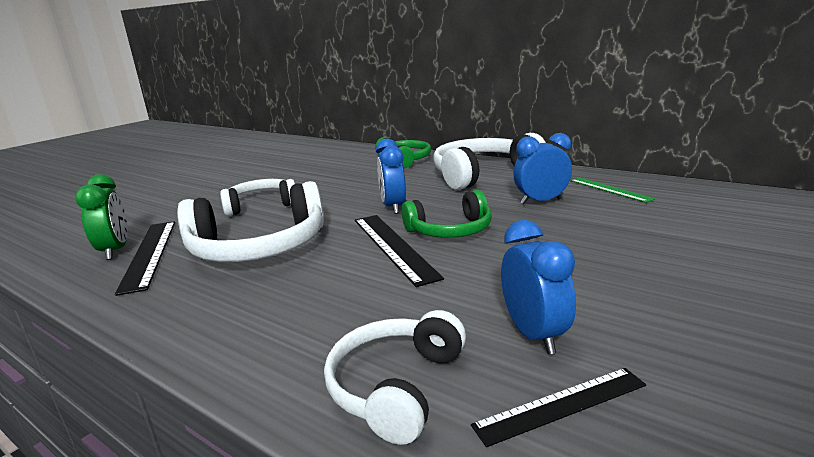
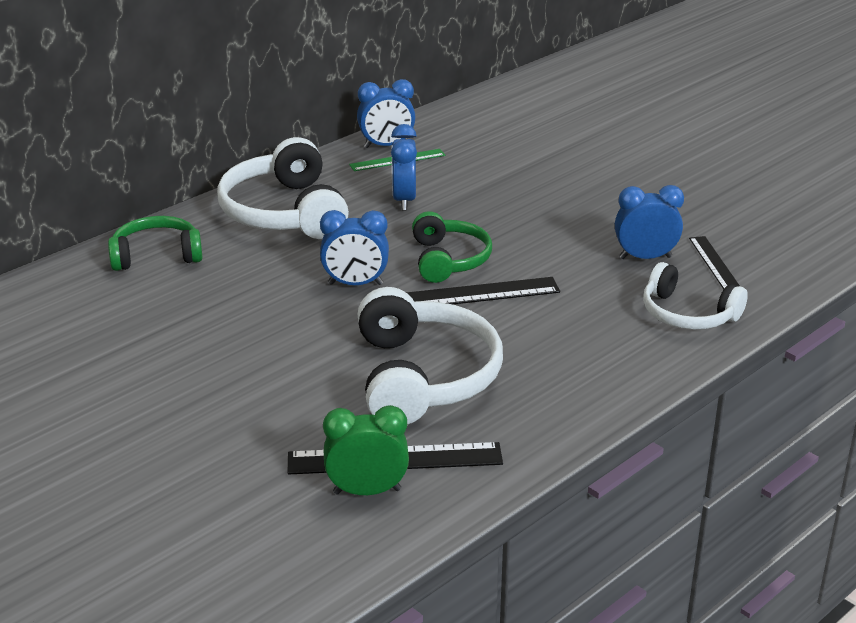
camera: 80 degrees left, 10 degrees up
white headphones [220,179,295,216] -> none
none -> blue clock [357,79,416,148]

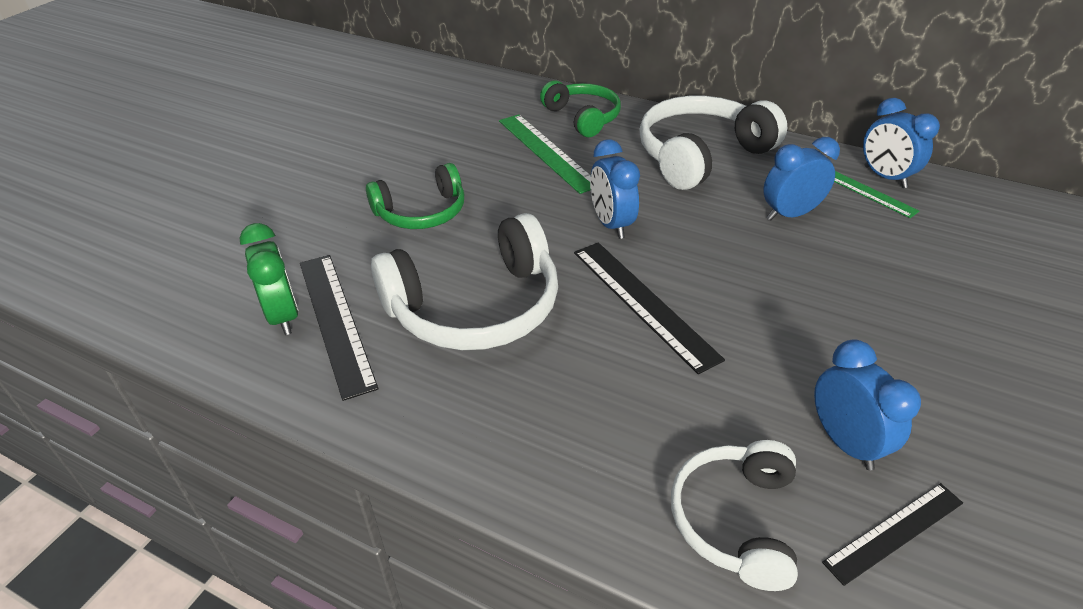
camera: 70 degrees right, 10 degrees up
green headphones [412,211,492,283] -> green headphones moved to [366,163,464,229]
none -> green ruler [499,114,591,194]

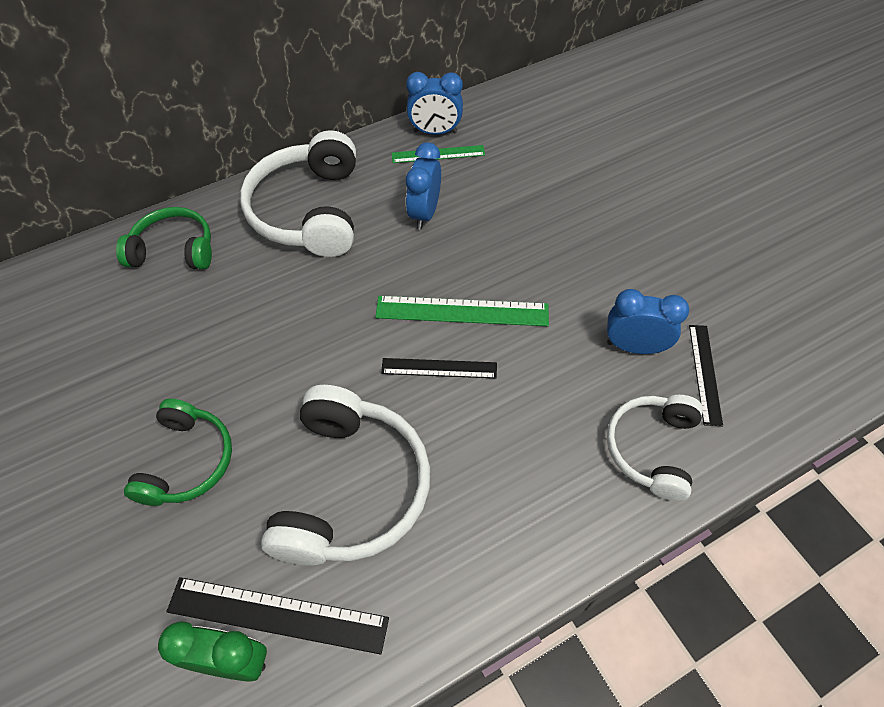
camera: 55 degrees left, 15 degrees up
green ruler [499,114,591,194] -> green ruler moved to [375,296,549,326]
black ruler [574,242,725,374] -> black ruler [381,358,497,378], size x0.63
blue clock [590,139,640,239] -> none
white headphones [671,440,798,591] -> white headphones turned 60 degrees clockwise [607,395,703,501]

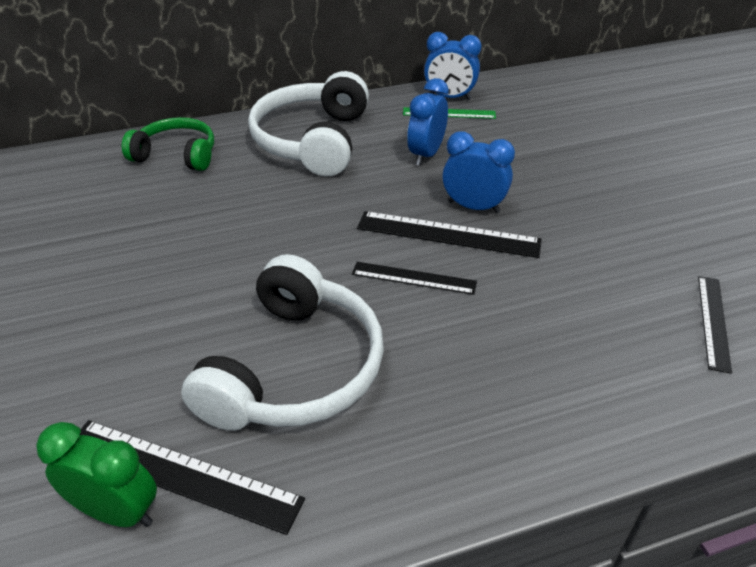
camera: 10 degrees right, 15 degrees down
green headphones [124,399,232,506] -> none
green ruler [375,296,549,326] -> black ruler [357,211,542,258]
blue clock [607,289,689,354] -> blue clock moved to [442,131,515,213]
white headphones [607,395,703,501] -> none

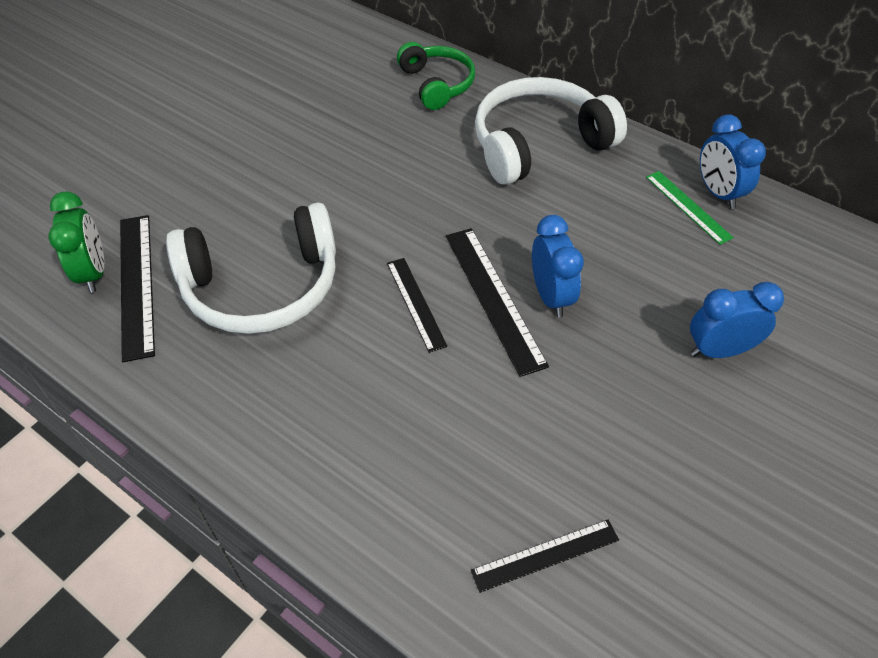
camera: 55 degrees right, 10 degrees up
blue clock [407,78,449,166] -> blue clock moved to [690,282,784,358]

